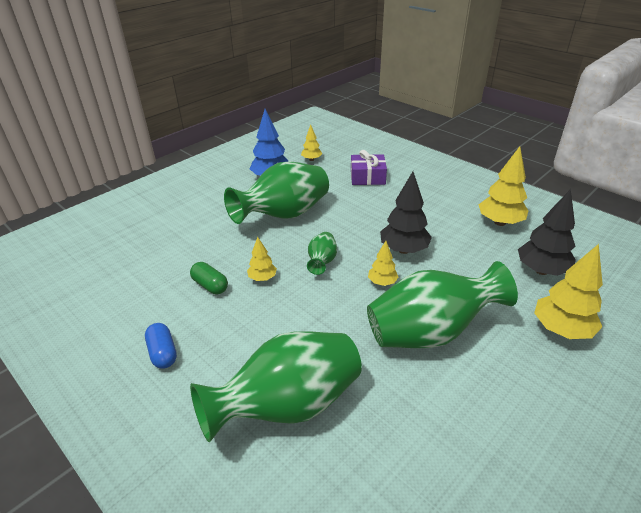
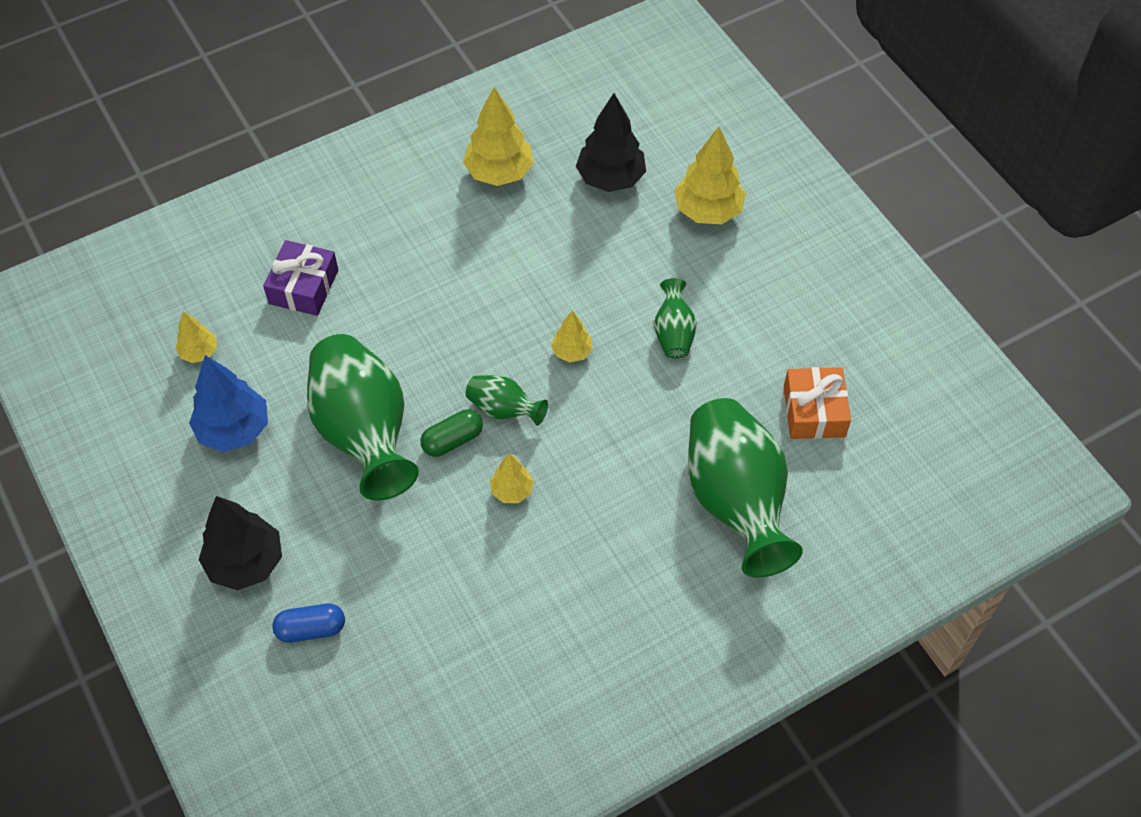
camera: 75 degrees left, 20 degrees up
blue capsule [145,323,177,369] -> blue capsule moved to [272,603,345,643]
green capsule [190,262,228,294] -> green capsule moved to [420,410,483,457]
green vase [367,261,518,348] -> green vase [654,278,697,358], size x0.47
black tree [380,172,432,254] -> black tree moved to [199,496,282,590]
none -> orange gift [784,367,851,439]

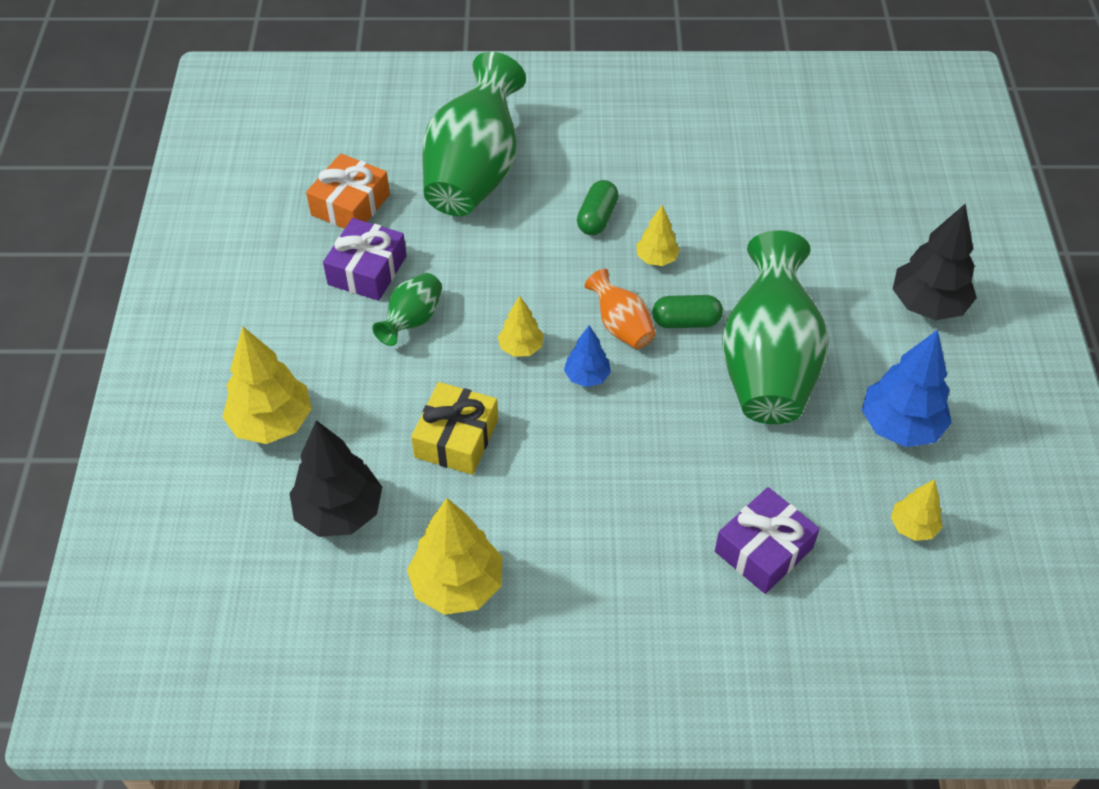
camera: 150 degrees left, 5 degrees down
blue capsule [272,603,345,643] -> none
green vase [466,375,548,426] -> orange vase [585,269,656,349]
none -> purple gift [323,218,407,301]
none -> yellow gift [411,382,498,475]
none -> blue tree [564,325,611,387]
none -> green capsule [577,180,619,235]

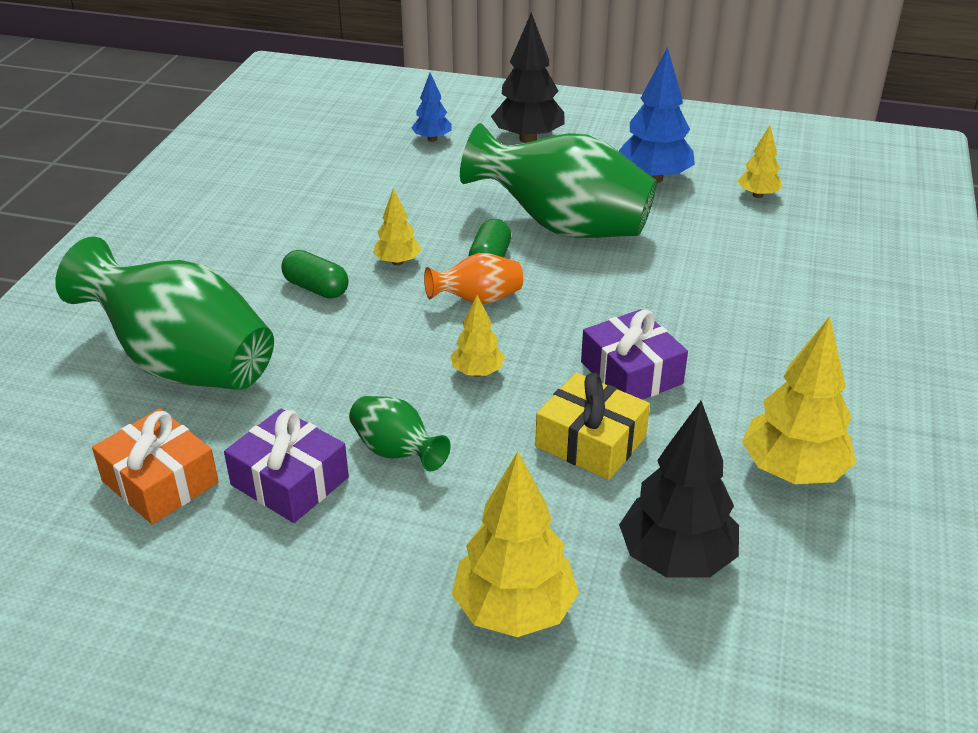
camera: 75 degrees left, 15 degrees down
blue tree [564,325,611,387] -> blue tree moved to [411,73,452,142]
purple gift [715,487,820,594] -> purple gift moved to [581,309,688,400]

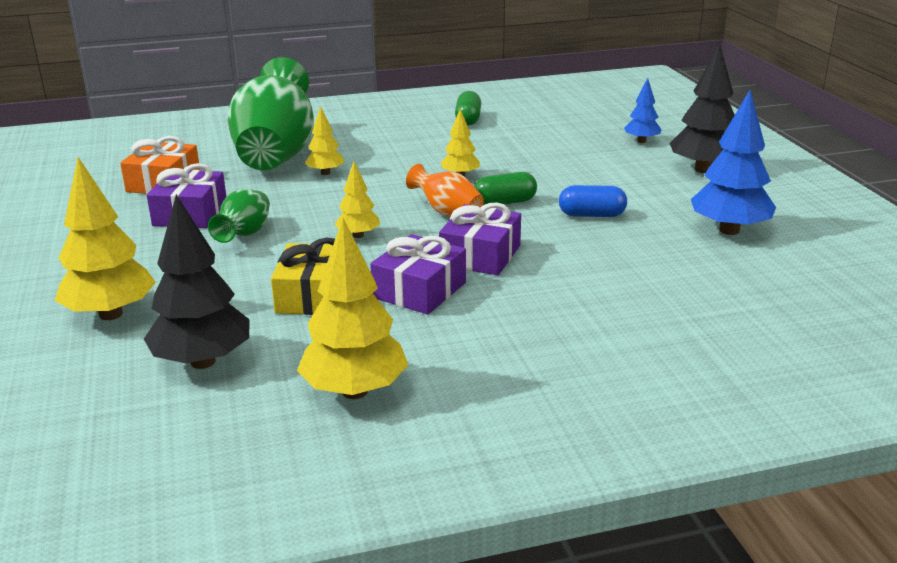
camera: 60 degrees right, 10 degrees down
green capsule [281,250,349,299] -> green capsule moved to [455,91,481,126]
green vase [460,123,657,238] -> blue capsule [559,185,627,217]
yellow tree [738,125,782,198] -> yellow tree moved to [305,106,344,175]
none -> purple gift [439,202,521,276]

